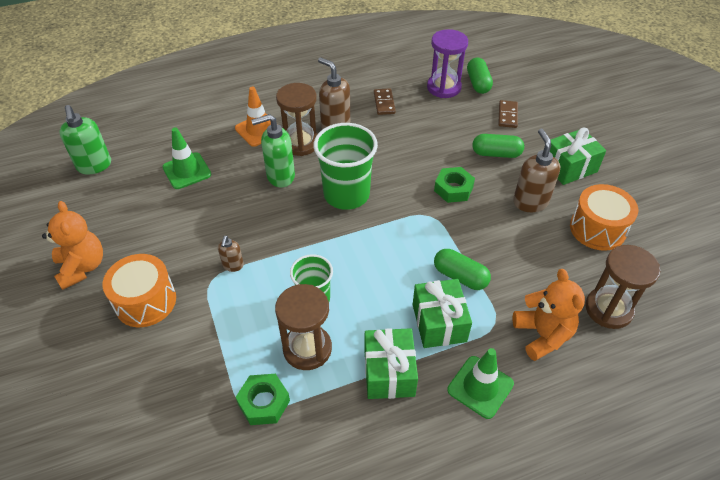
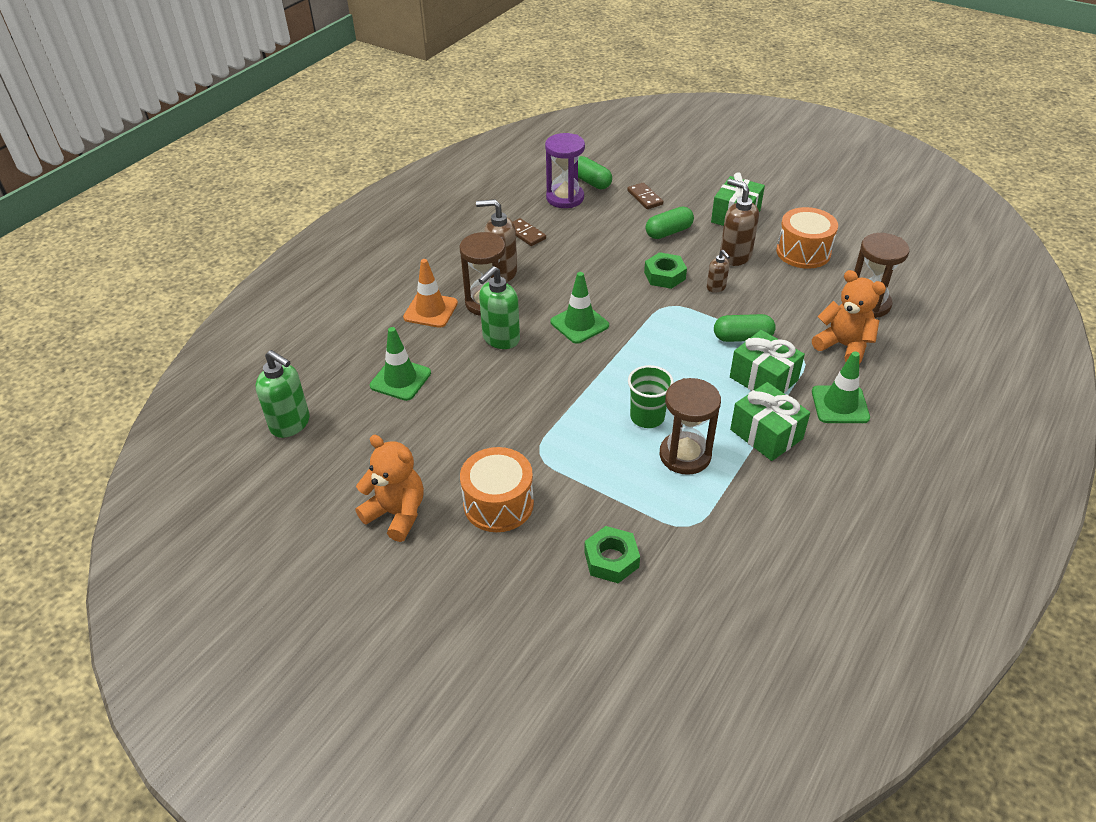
camera: 35 degrees left, 5 degrees down
brown soap dispenser [218,236,244,272] -> brown soap dispenser moved to [707,250,730,293]
green nut [235,374,290,425] -> green nut moved to [584,526,640,583]
green cup [313,123,378,210] -> green traffic cone [550,272,609,344]

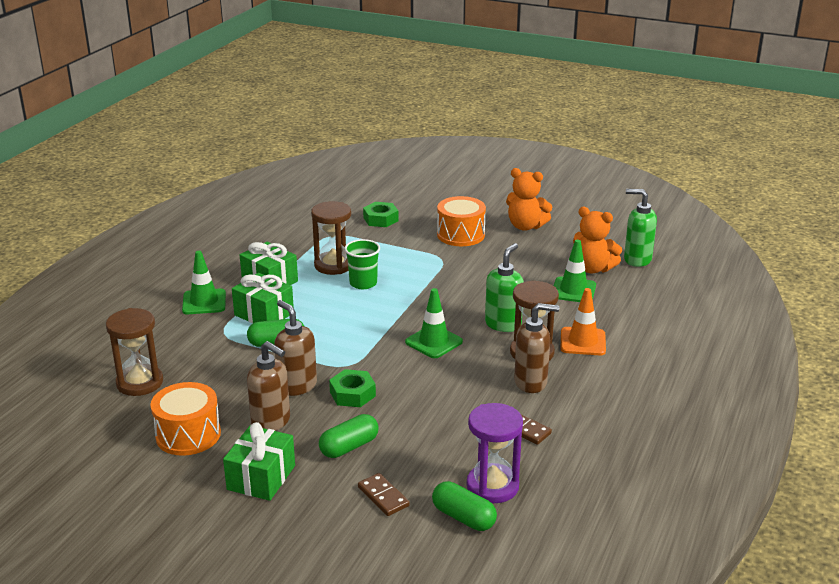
camera: 170 degrees right, 15 degrees down
brown soap dispenser [707,250,730,293] -> brown soap dispenser [274,300,317,396], size x1.84
orange teddy bear [812,270,886,364] -> orange teddy bear moved to [573,207,622,273]

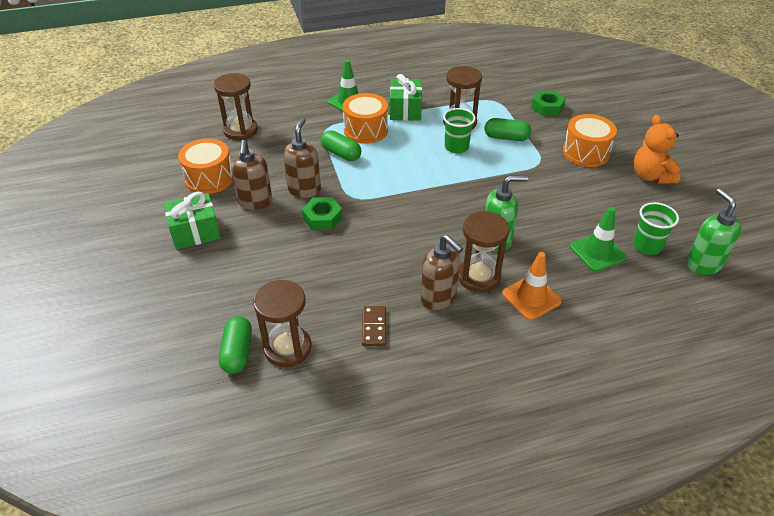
camera: 50 degrees right, 15 degrees up
green gift [232,273,294,323] -> orange drum [343,93,388,144]
green capsule [319,414,379,458] -> green capsule moved to [485,118,531,141]
brown domino [358,473,410,516] -> none
green traffic cone [405,288,463,358] -> none
purple hourglass [467,403,523,503] -> brown hourglass [253,280,312,367]
orange teddy bear [573,207,622,273] -> green cup [633,202,679,255]

